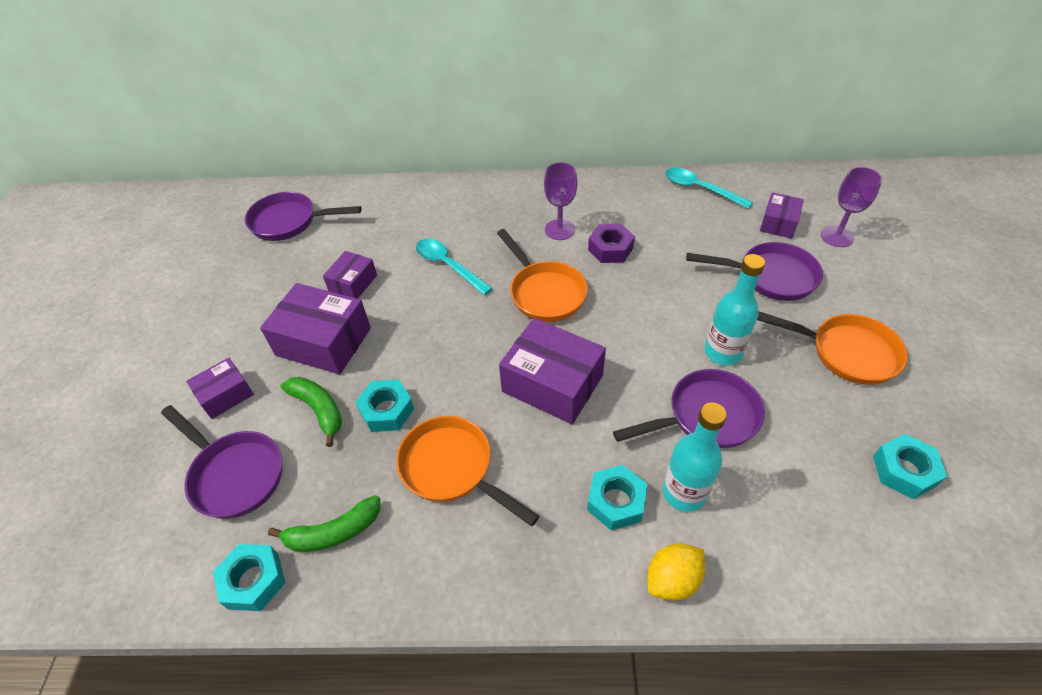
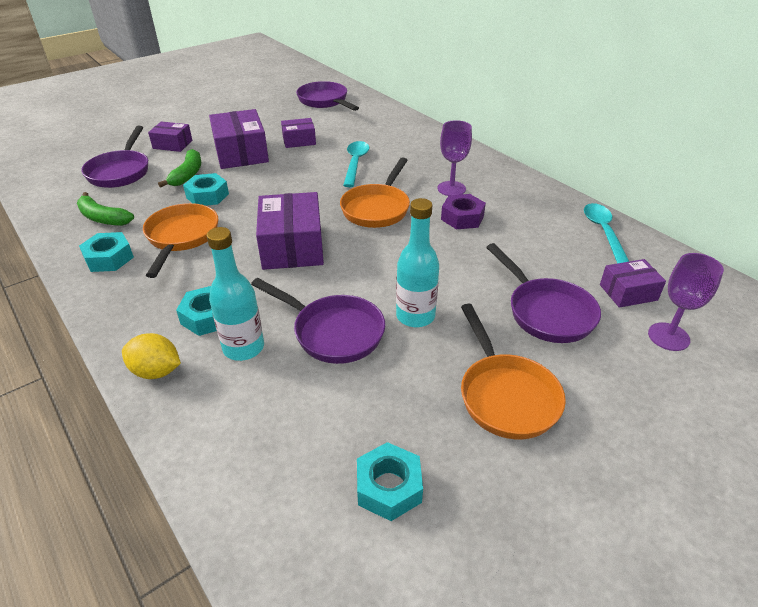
camera: 50 degrees right, 10 degrees down
turquoise nut [213,544,286,611] -> turquoise nut moved to [79,232,134,272]

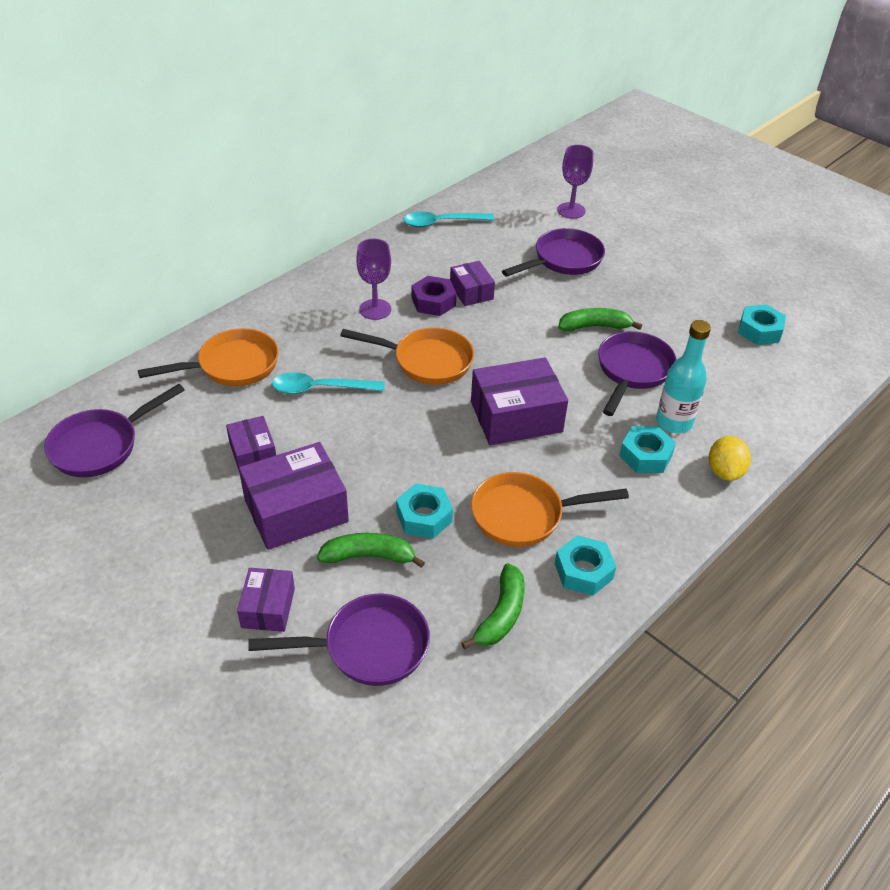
camera: 100 degrees left, 5 degrees up
turquoise bottle [396,198,439,327] -> green banana [558,308,642,331]
orange pan [461,304,566,439] -> orange pan moved to [138,328,279,386]
purple box [600,259,666,308] -> purple box moved to [450,261,495,306]

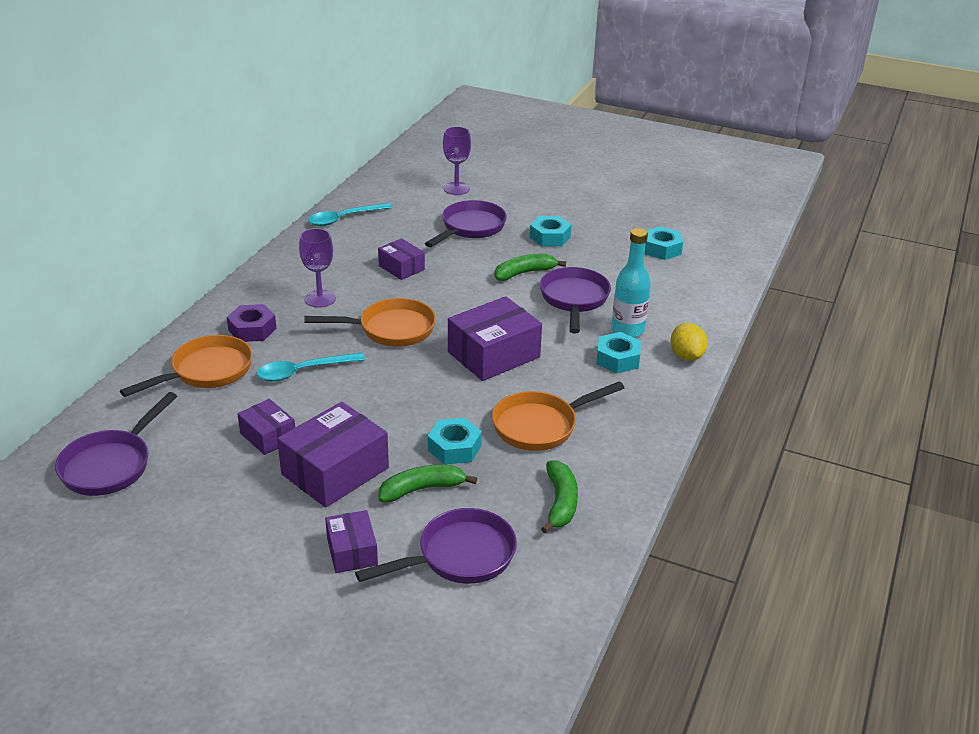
camera: 20 degrees left, 10 degrees down
purple nut [412,276,457,316] -> purple nut moved to [227,304,277,342]
turquoise nut [555,535,616,596] -> turquoise nut moved to [530,216,571,246]

